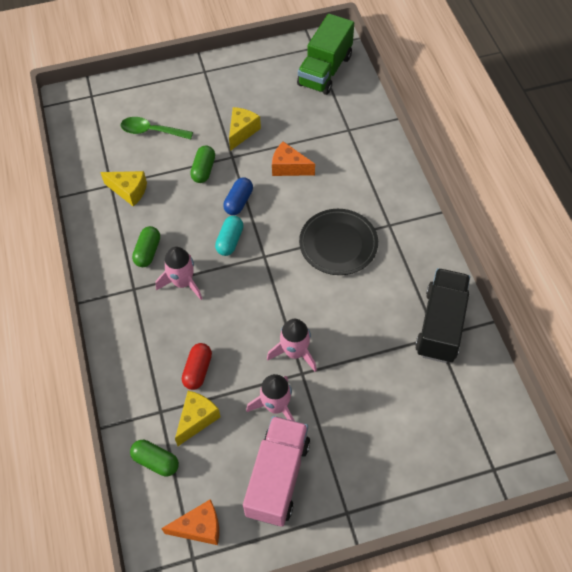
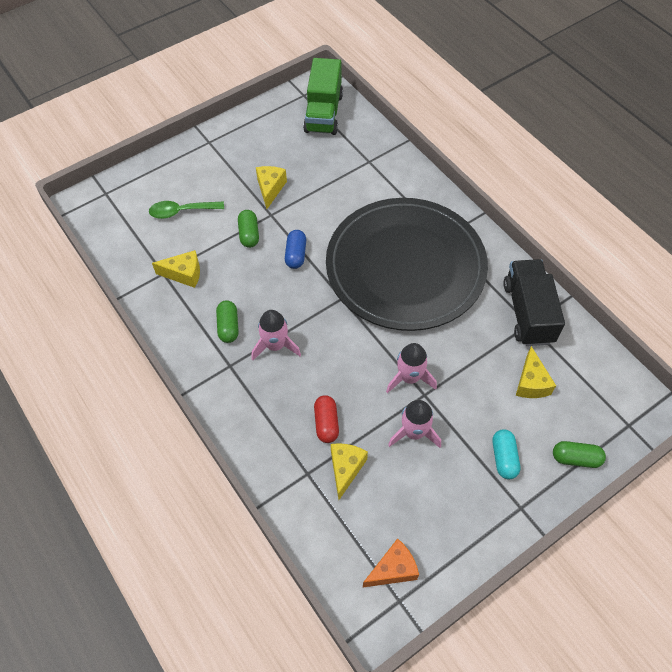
camera: 20 degrees left, 0 degrees up
green capsule [130,440,179,477] -> green capsule moved to [553,441,606,468]
turquoise capsule [215,216,244,256] -> turquoise capsule moved to [493,429,520,479]
pink truck [243,416,310,527] -> none
orange cheese [272,141,315,176] -> none
black plate [299,209,378,275] -> black plate [326,198,488,331], size x2.08
none -> yellow cheese [516,346,556,398]

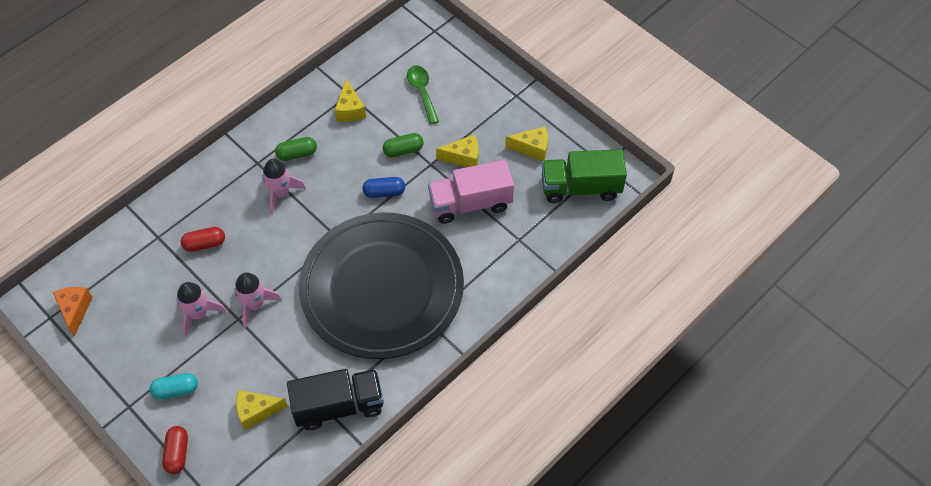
camera: 80 degrees right, 0 degrees up
yellow cheese [331,443,368,500] -> yellow cheese moved to [505,126,548,161]
orange cheese [363,538,419,587] -> orange cheese turned 150 degrees counterclockwise [53,287,92,337]
green capsule [553,441,606,468] -> red capsule [162,426,188,474]
none -> pink truck [428,160,514,224]

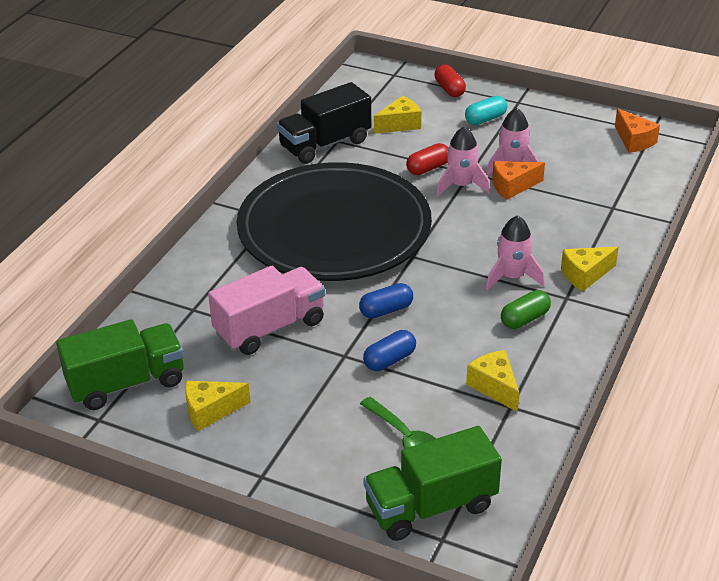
camera: 160 degrees right, 20 degrees down
red capsule [181,227,225,252] -> red capsule moved to [406,143,448,175]
green capsule [383,133,424,158] -> blue capsule [363,330,416,371]
yellow cheese [436,134,479,167] -> yellow cheese moved to [561,247,619,292]
none -> green truck [364,426,502,541]
none -> orange cheese [492,161,545,200]

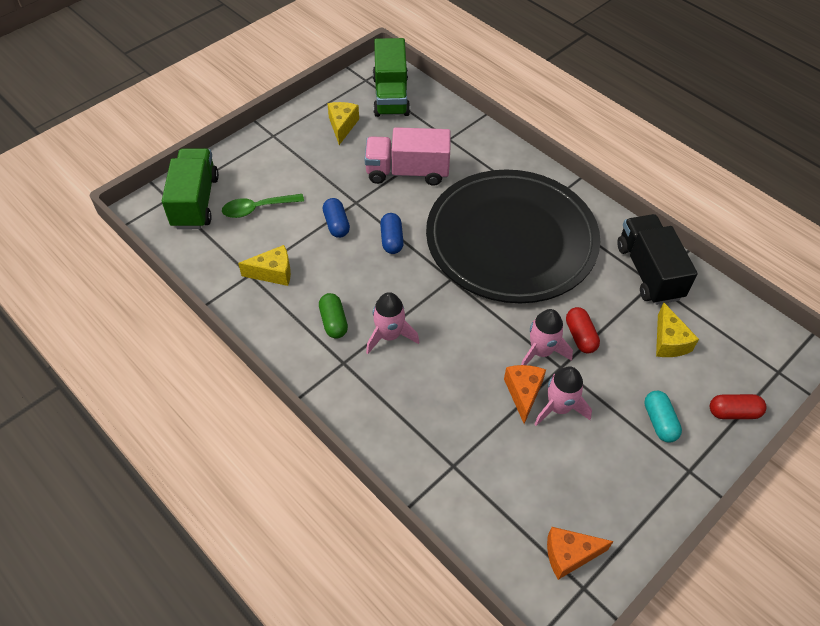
camera: 110 degrees right, 15 degrees up
pink truck [208,266,325,355] -> pink truck turned 105 degrees clockwise [365,127,451,186]
yellow cheese [561,247,619,292] -> none

